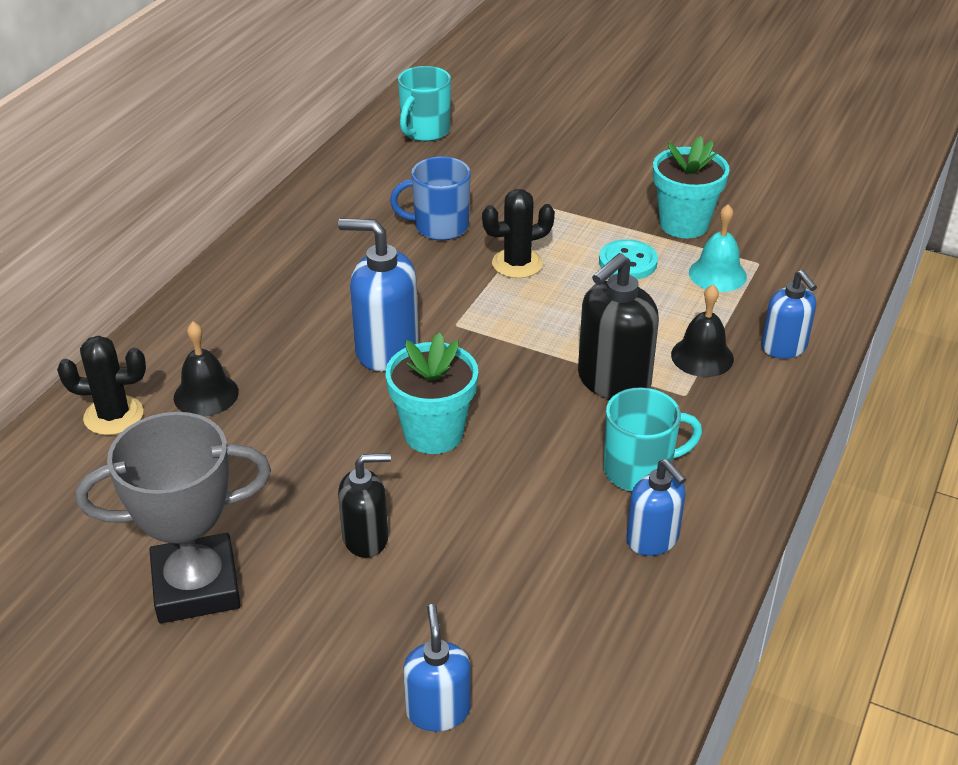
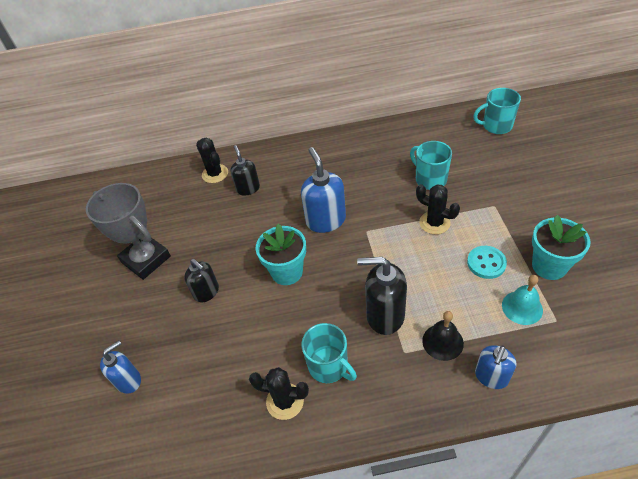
camera: 60 degrees right, 10 degrees up
black bell [174,322,239,416] -> black soap dispenser [230,145,260,196]
blue mug [390,157,471,240] -> turquoise mug [410,141,452,190]
blue soap dispenser [626,459,686,556] -> black cactus [249,367,309,420]

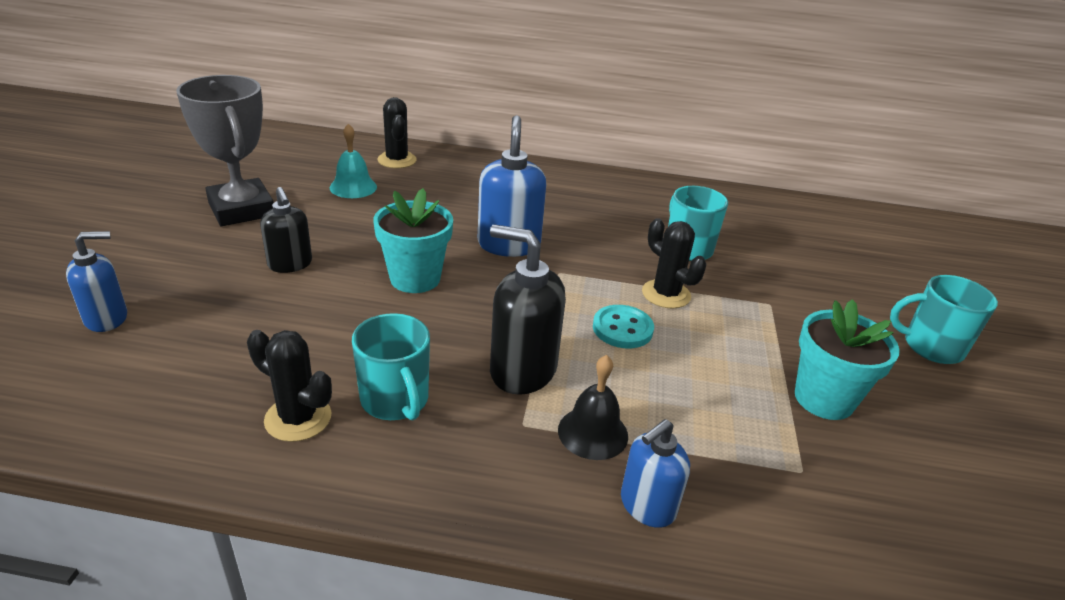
camera: 10 degrees right, 15 degrees down
black soap dispenser [230,145,260,196] -> none
turquoise button [467,246,507,279] -> turquoise button moved to [593,305,654,348]
turquoise mug [473,88,521,134] -> turquoise mug moved to [890,275,998,364]
turquoise bell [502,275,543,325] -> turquoise bell moved to [330,124,377,198]

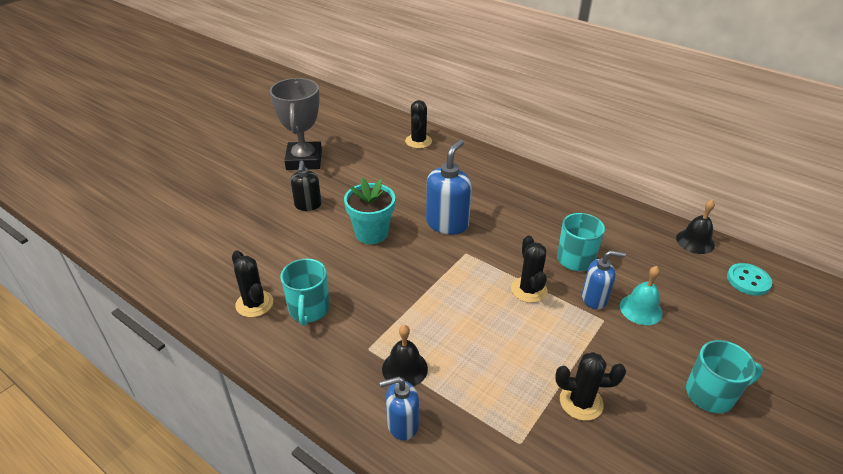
camera: 30 degrees right, 5 degrees up
blue soap dispenser [66,231,127,332] -> blue soap dispenser moved to [582,250,626,309]
turquoise bell [330,124,377,198] -> turquoise bell moved to [620,266,663,325]
black soap dispenser [490,224,566,395] -> none
turquoise button [593,305,654,348] -> turquoise button moved to [727,263,772,296]
turquoise flower pot [795,299,900,420] -> black cactus [555,352,626,421]
turquoise mug [890,275,998,364] -> turquoise mug turned 135 degrees clockwise [686,340,763,413]
none -> black bell [676,199,715,254]

